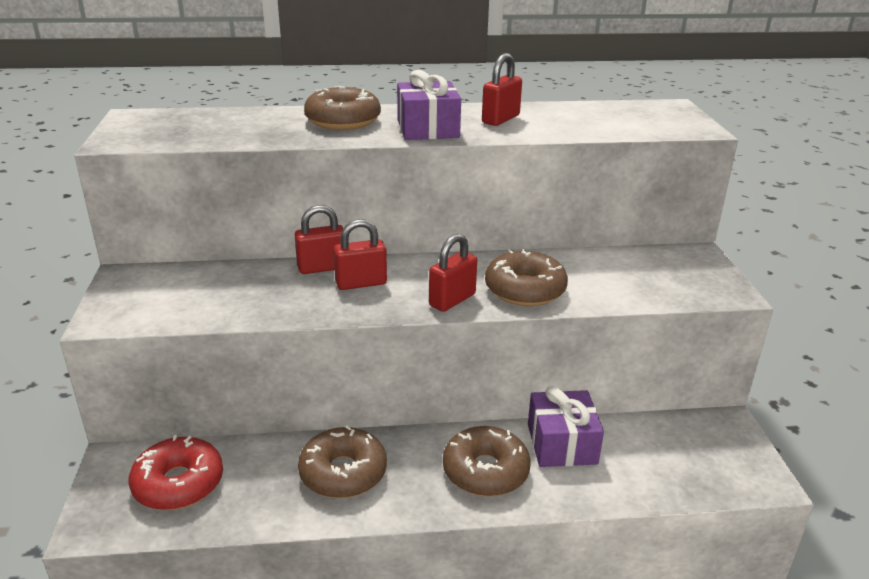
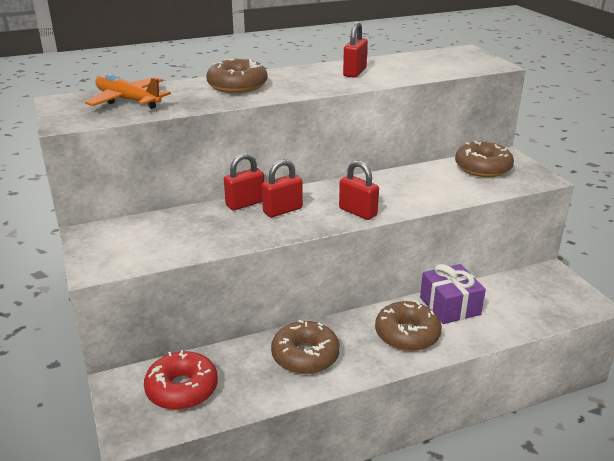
camera: 15 degrees left, 0 degrees up
purple gift [397,70,461,140] -> none
red padlock [429,233,477,312] -> red padlock turned 75 degrees counterclockwise [339,160,379,220]
brown donut [485,249,568,306] -> brown donut moved to [455,140,514,177]
none -> orange plane [85,74,171,109]

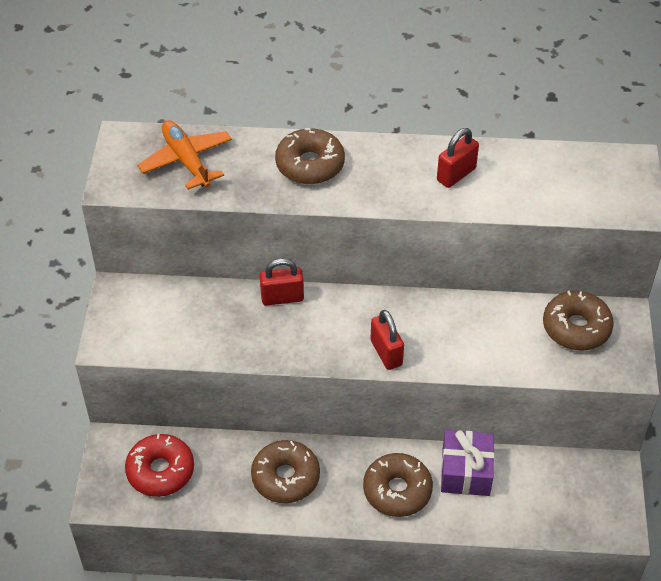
camera: 25 degrees right, 20 degrees up
red padlock [262,159,303,217] -> none

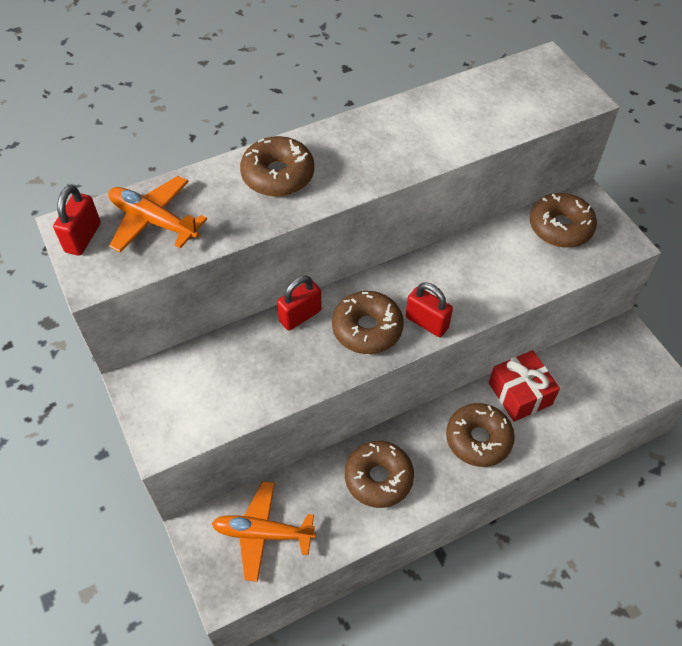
camera: 30 degrees left, 5 degrees up
red donut [125,434,194,497] -> orange plane [212,481,316,582]
red padlock [437,128,479,188] -> red padlock moved to [53,185,101,256]
purple gift [441,430,494,496] -> red gift [489,350,560,422]
none -> brown donut [332,291,404,354]

